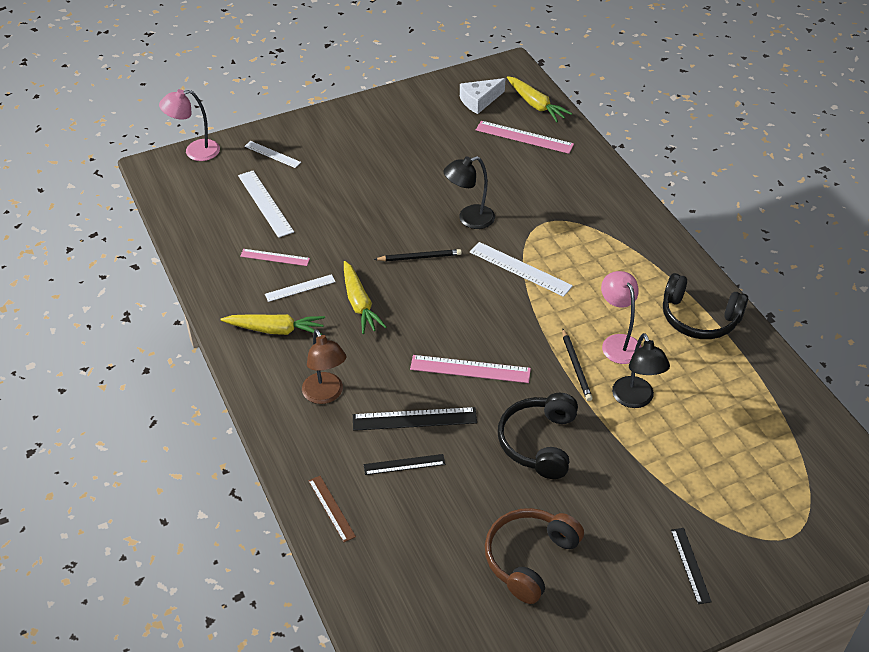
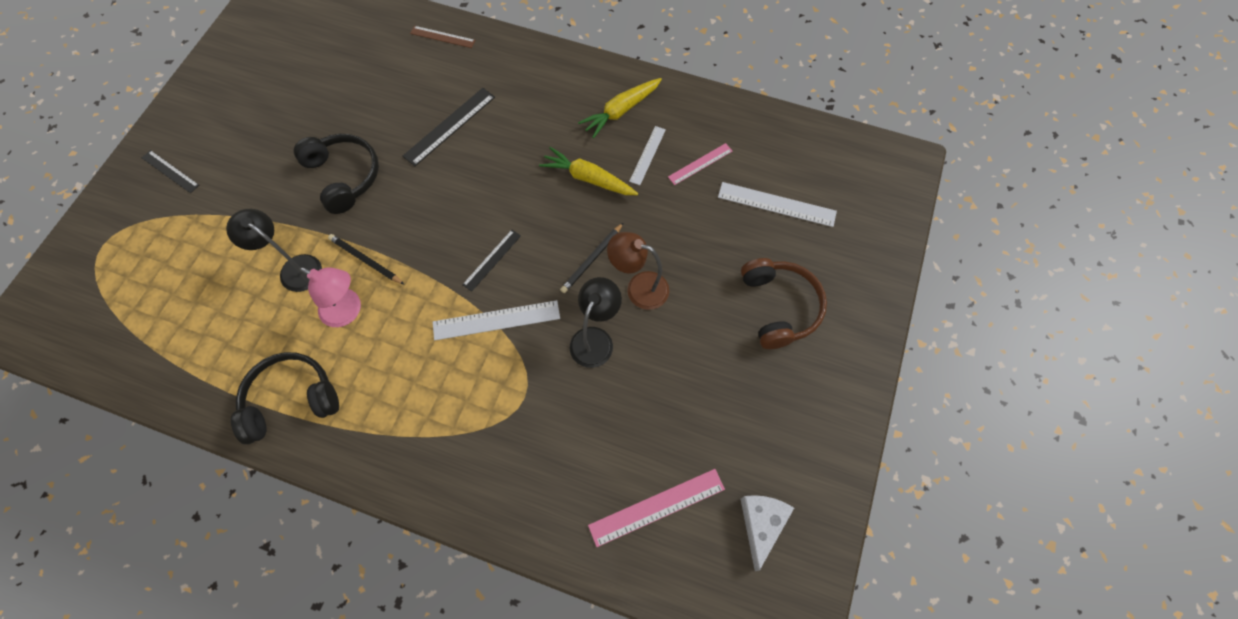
camera: 135 degrees right, 20 degrees up
pink lamp [159,89,220,161] -> none
white ruler [244,141,301,168] -> none
brown lamp [302,329,346,404] -> brown lamp moved to [607,232,669,310]
black ruler [364,454,445,475] -> black ruler moved to [462,230,521,292]
pink ruler [410,355,531,383] -> none
brown headphones [485,508,584,604] -> brown headphones moved to [741,258,827,349]
yellow carrot [507,76,572,122] -> none

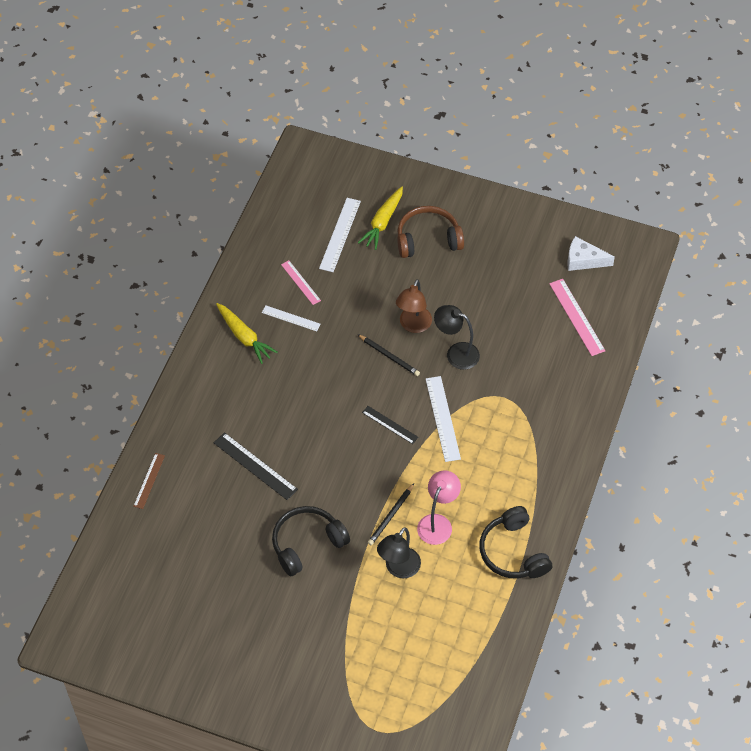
camera: 90 degrees left, 10 degrees down
black ruler [142,150,199,193] -> none
yellow carrot [539,147,638,195] -> yellow carrot moved to [358,187,403,250]

